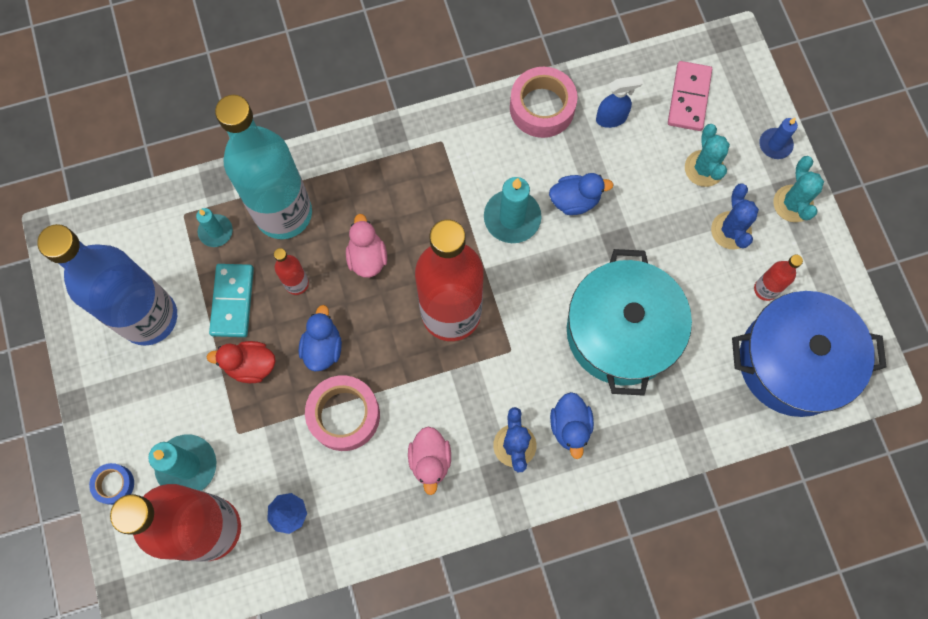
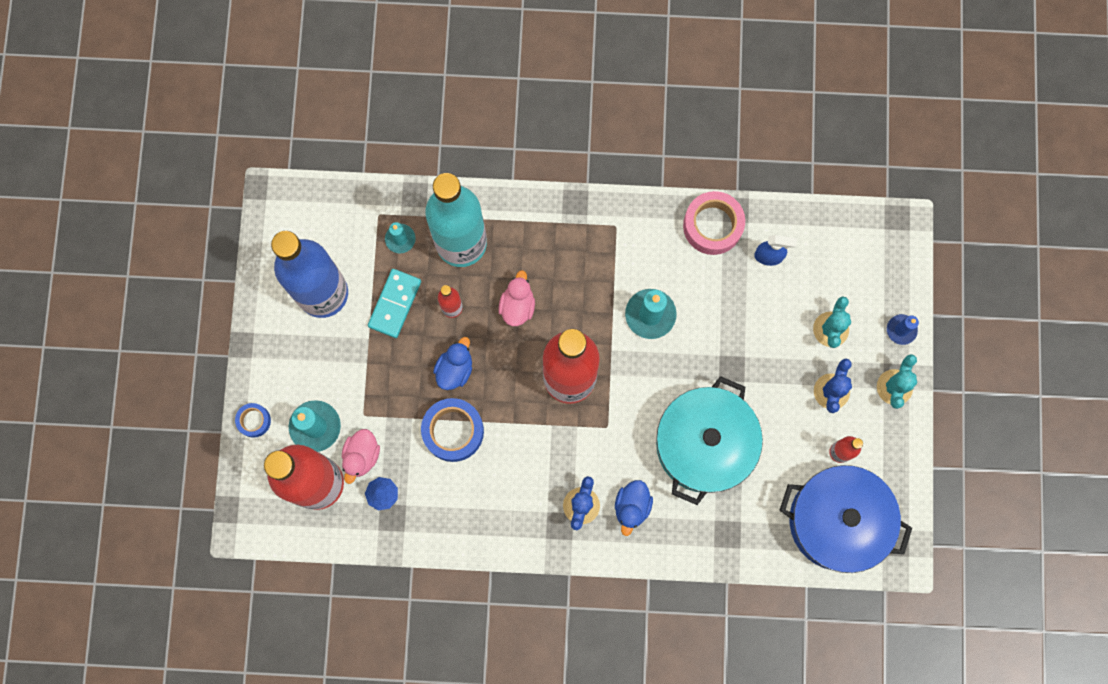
camera: 20 degrees right, 5 degrees up
red duck [207,341,276,383] -> none
pink tape [305,375,380,451] -> blue tape [421,398,484,462]
pink duck [408,427,451,495] -> pink duck moved to [342,429,380,484]
blue duck [549,173,614,215] -> none
pink domino [668,61,712,131] -> none

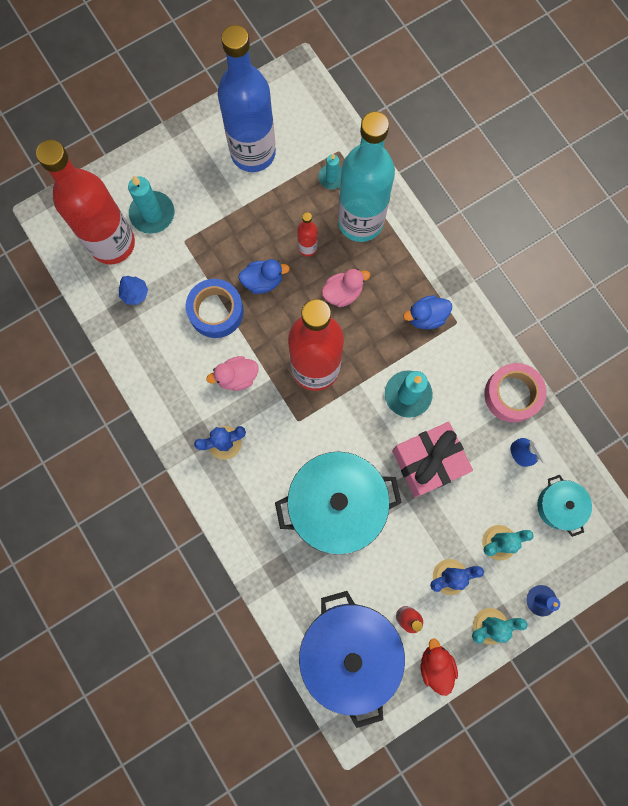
camera: 55 degrees right, 0 degrees up
blue tape [235,403,271,438] -> none
pink duck [342,429,380,484] -> pink duck moved to [206,356,259,391]
turquoise domino [368,269,421,338] -> none
blue duck [615,480,653,536] -> blue duck moved to [403,295,452,329]
none -> pink gift [392,422,473,497]
none -> red duck [421,638,458,696]
none -> turquoise pot [537,475,592,537]

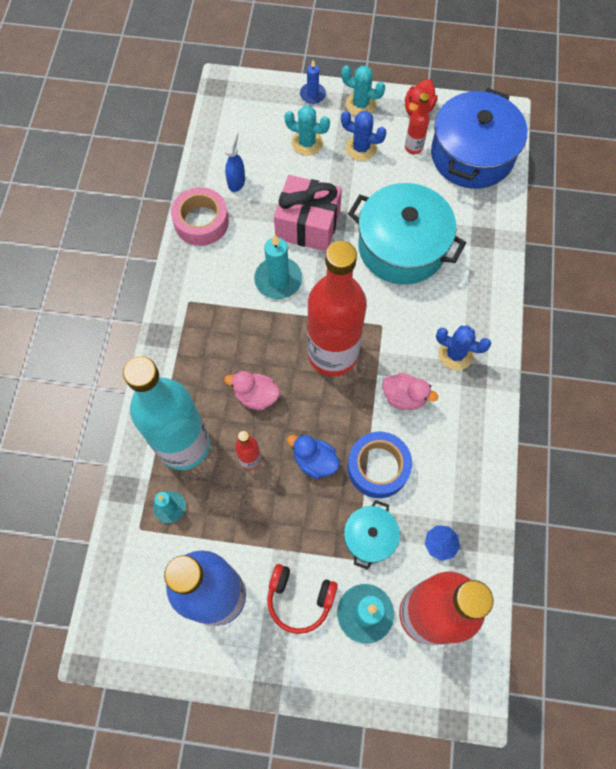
camera: 140 degrees left, 10 degrees down
blue duck [403,295,452,329] -> none
turquoise pot [537,475,592,537] -> turquoise pot moved to [344,500,400,570]
none -> red headphones [267,564,338,634]

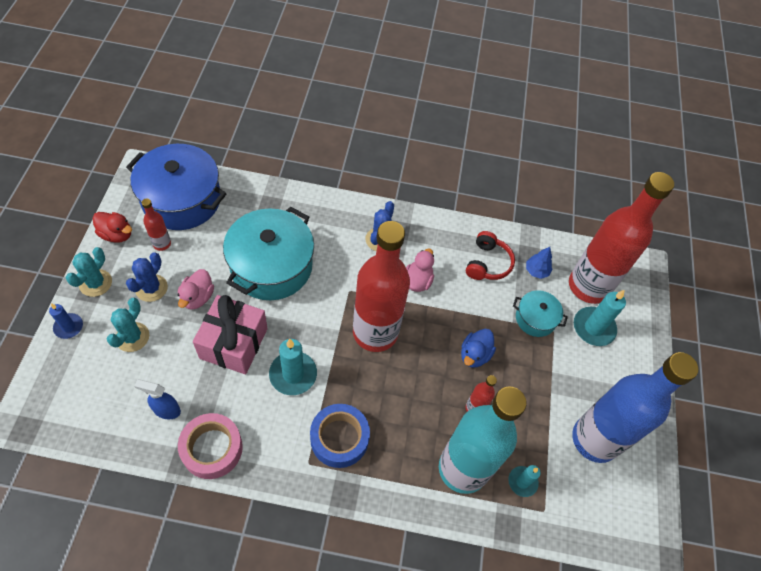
camera: 95 degrees left, 10 degrees down
pink duck [224,371,280,410] -> pink duck moved to [178,269,214,310]
red headphones [267,564,338,634] -> red headphones moved to [466,231,515,280]
blue tape [347,432,412,498] -> blue tape moved to [310,404,370,468]

